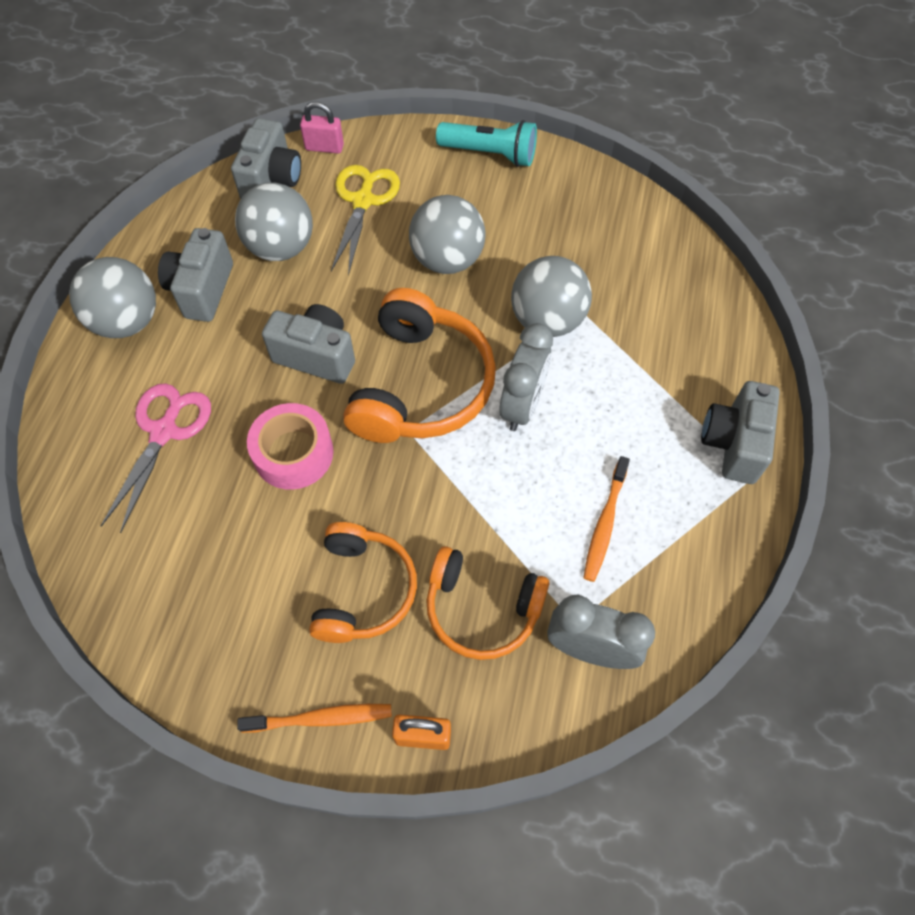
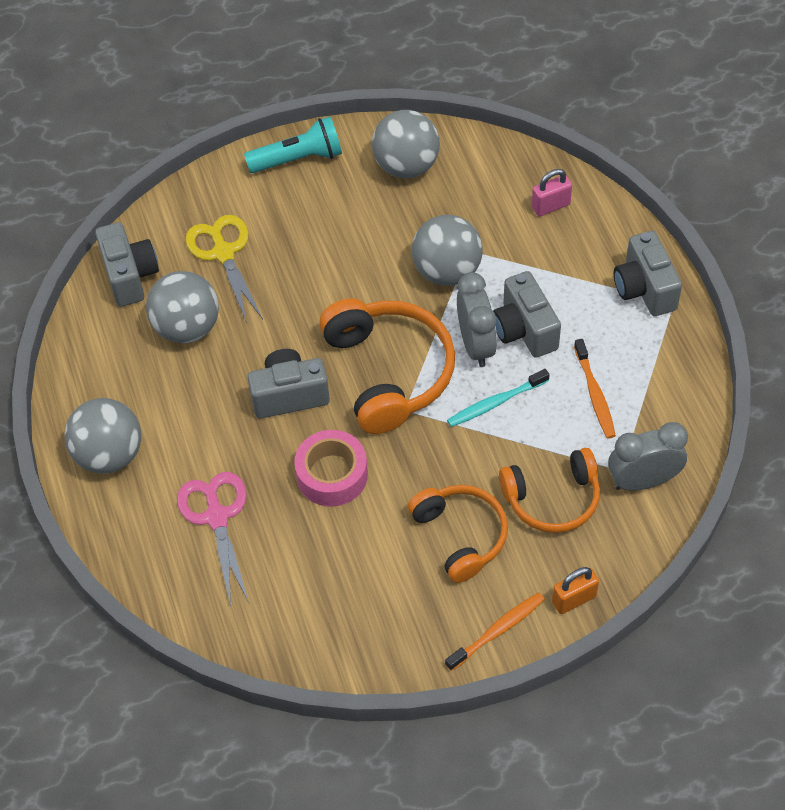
camera: 30 degrees left, 5 degrees down
grey camera [158,228,233,322] -> grey camera moved to [493,271,561,358]
pink padlock [300,101,344,154] -> pink padlock moved to [532,169,572,216]
grey ball [409,195,486,274] -> grey ball moved to [372,110,440,178]
none -> turquoise toothbrush [447,369,550,427]

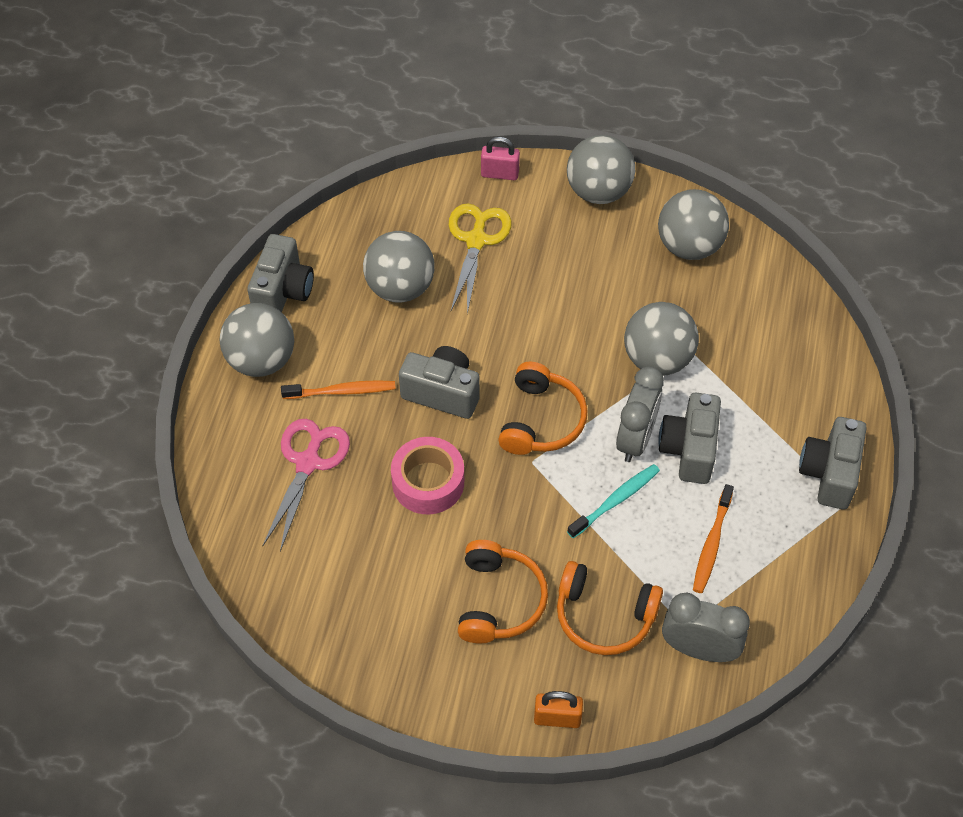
camera: 30 degrees right, 0 degrees up
grey camera [95,222,159,307] -> grey camera moved to [247,234,314,312]
turquoise flashlight [244,117,342,173] -> grey ball [567,135,635,204]
orange headphones [319,298,455,434] -> orange headphones [498,362,588,455], size x0.66
orange toothbrush [445,592,545,671] -> orange toothbrush moved to [281,380,395,399]
turquoise toothbrush [447,369,550,427] -> turquoise toothbrush turned 135 degrees clockwise [567,464,660,538]
pink padlock [532,169,572,216] -> pink padlock moved to [481,137,520,180]

